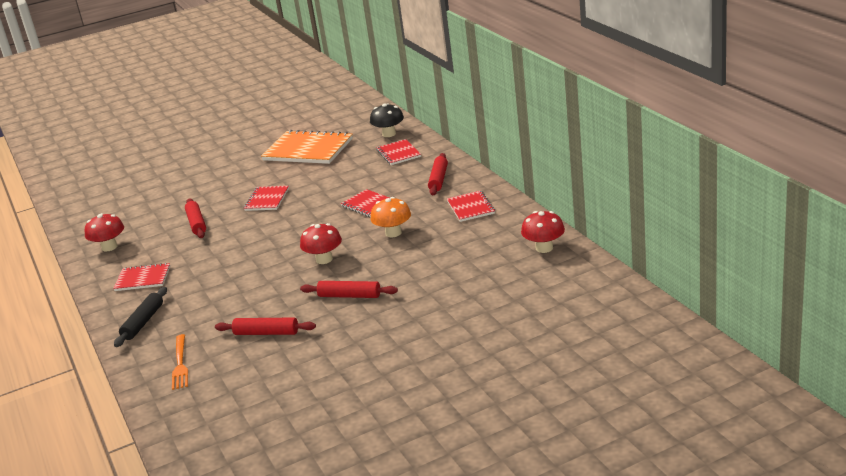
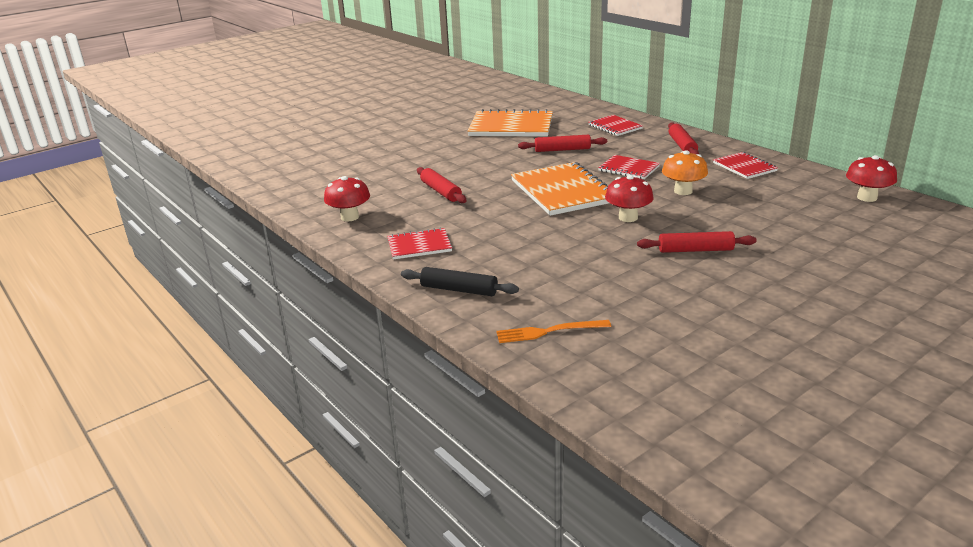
camera: 15 degrees left, 0 degrees up
black rolling pin [114,287,167,347] -> black rolling pin turned 75 degrees counterclockwise [401,267,519,296]
orange fork [172,334,188,390] -> orange fork turned 105 degrees clockwise [496,320,611,343]
red rolling pin [215,318,316,335] -> red rolling pin moved to [518,135,607,152]
red notebook [244,186,289,211] -> none
black mushroom [370,103,404,137] -> none
none -> orange notebook [511,162,609,216]

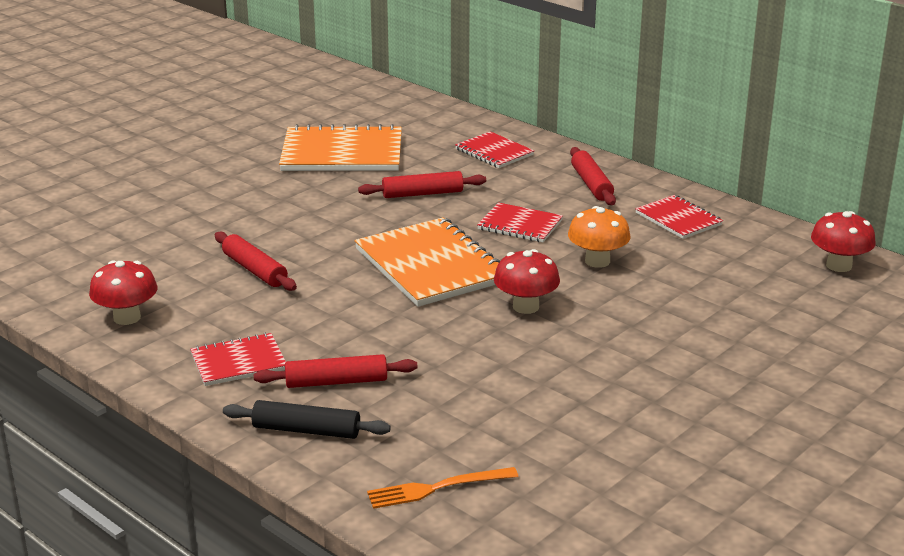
camera: 10 degrees left, 0 degrees up
red rolling pin [637,231,757,253] -> red rolling pin moved to [254,354,418,388]

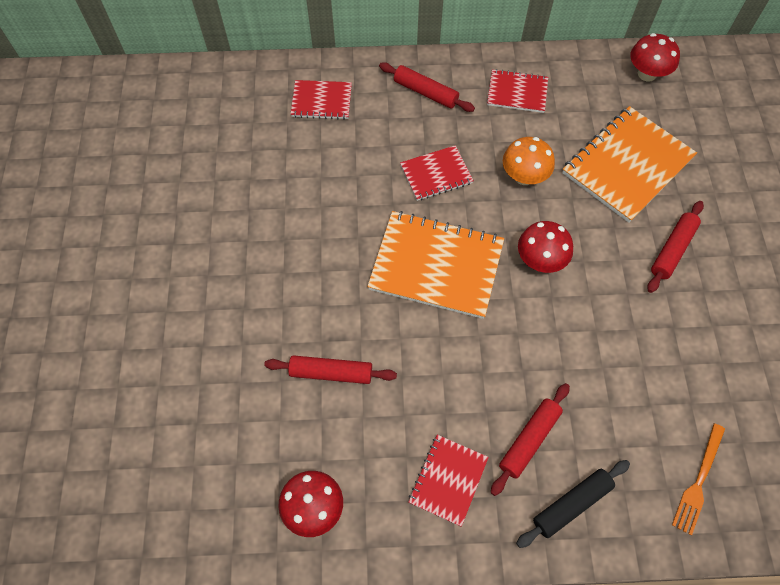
camera: 45 degrees left, 35 degrees up
orange notebook [279,124,402,171] -> orange notebook moved to [562,106,697,223]
red rolling pin [358,171,486,198] -> red rolling pin moved to [647,201,704,293]

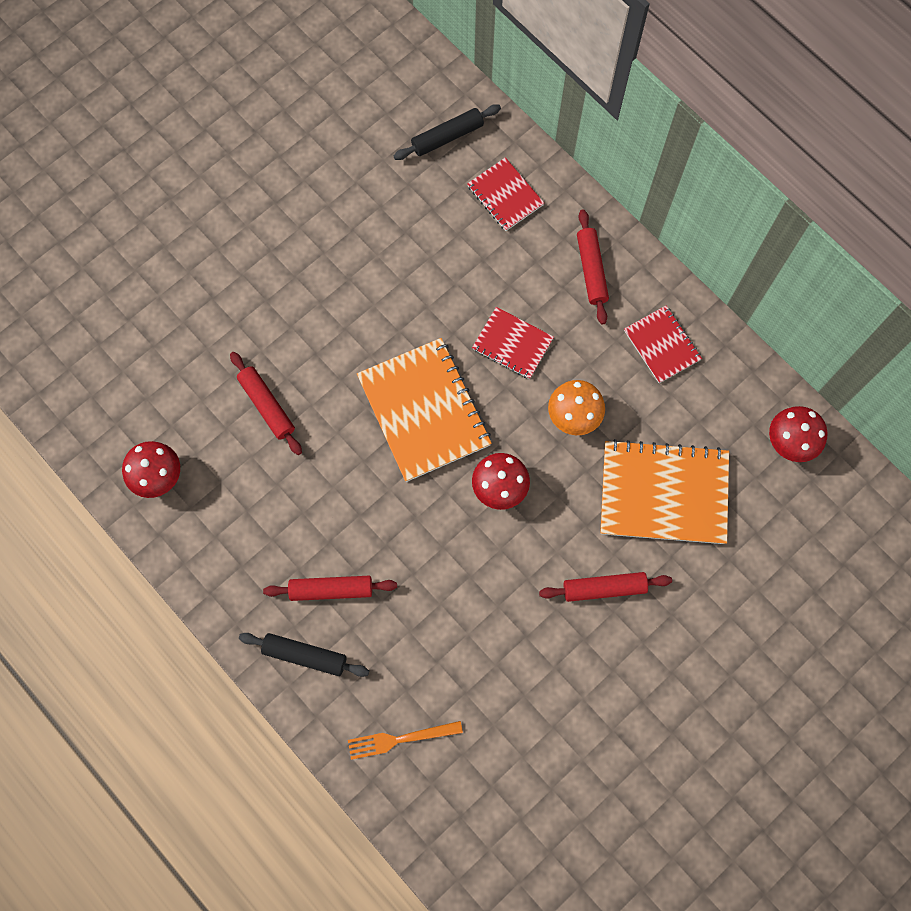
camera: 50 degrees right, 10 degrees up
red notebook [409,435,489,527] -> none
none -> black rolling pin [394,104,501,160]

